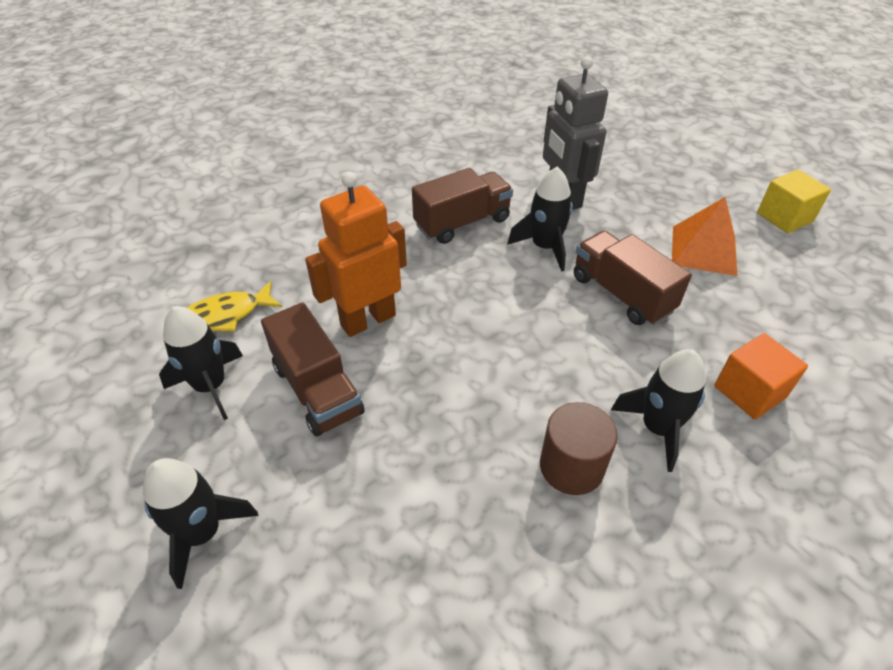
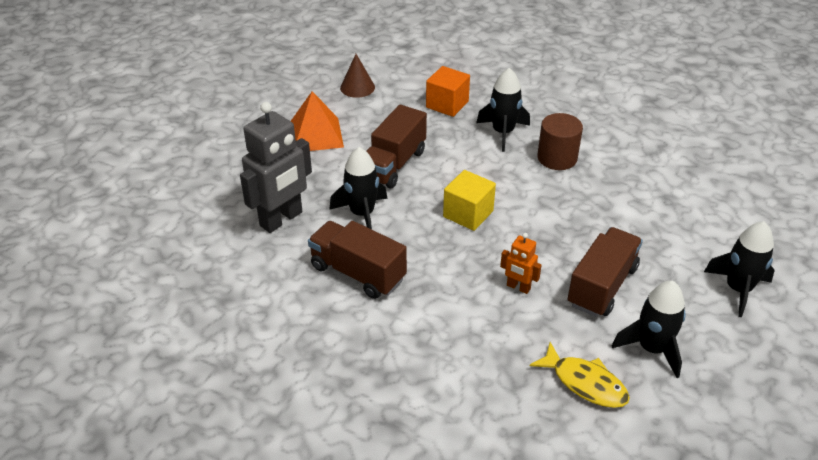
camera: 115 degrees left, 5 degrees down
orange robot [305,172,407,337] -> orange robot [500,233,542,294], size x0.49
yellow cube [757,170,831,233] -> yellow cube moved to [443,170,496,231]
none -> brown cone [340,54,375,98]

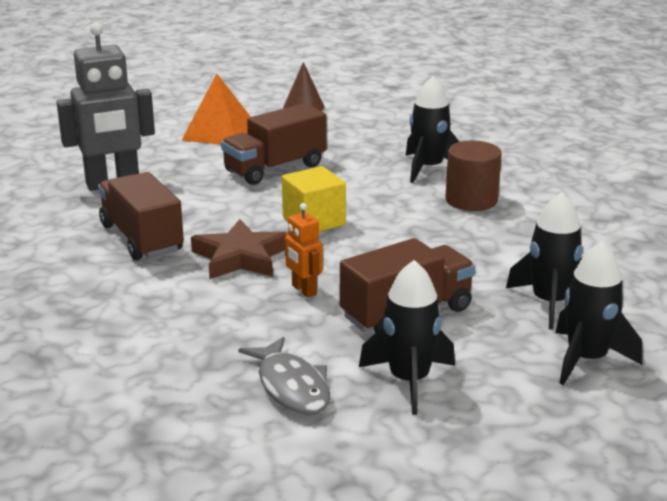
camera: 25 degrees right, 15 degrees down
black rocket [329,147,387,229] -> black rocket moved to [506,192,583,330]
orange cube [426,66,470,117] -> none
yellow fish [530,342,630,408] -> grey fish [238,337,330,415]
none -> brown star [191,219,287,279]

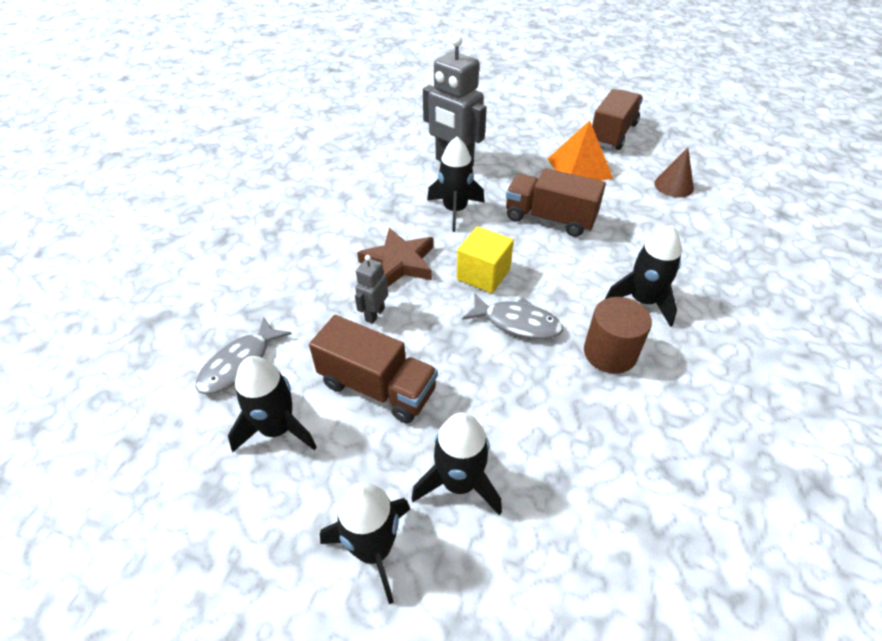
camera: 60 degrees right, 20 degrees up
brown truck [98,172,184,260] -> brown truck moved to [592,89,643,150]
orange robot [284,203,323,298] -> grey robot [355,255,388,324]
none -> black rocket [427,137,485,232]
none -> grey fish [462,293,563,340]

